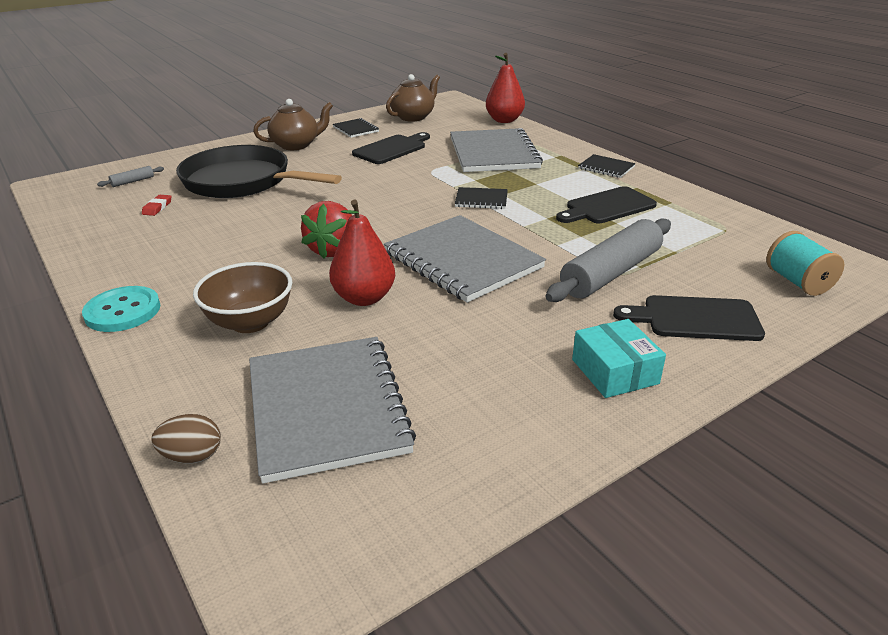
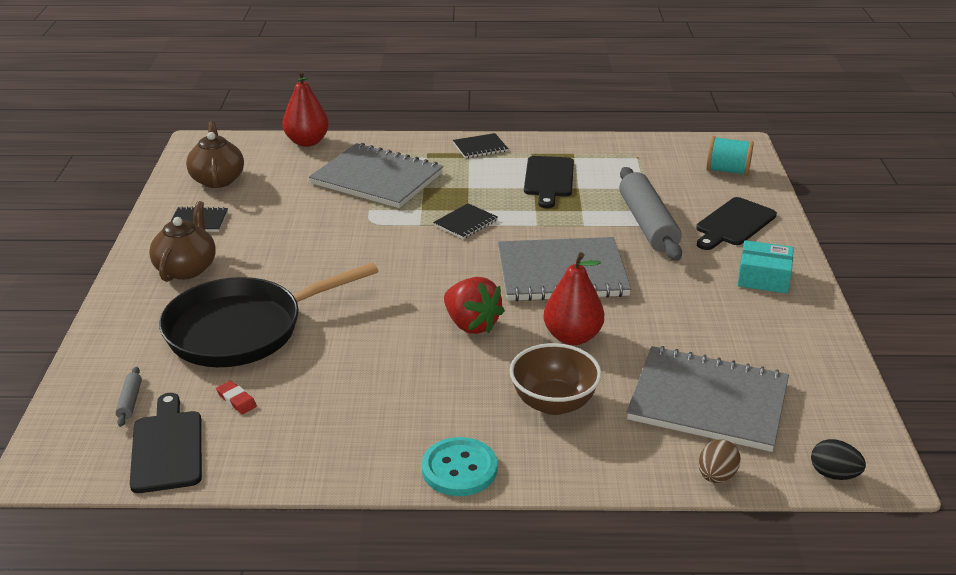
camera: 55 degrees left, 0 degrees up
black cutting board [352,132,430,164] -> black cutting board moved to [130,393,202,493]
none -> black egg [811,439,866,480]

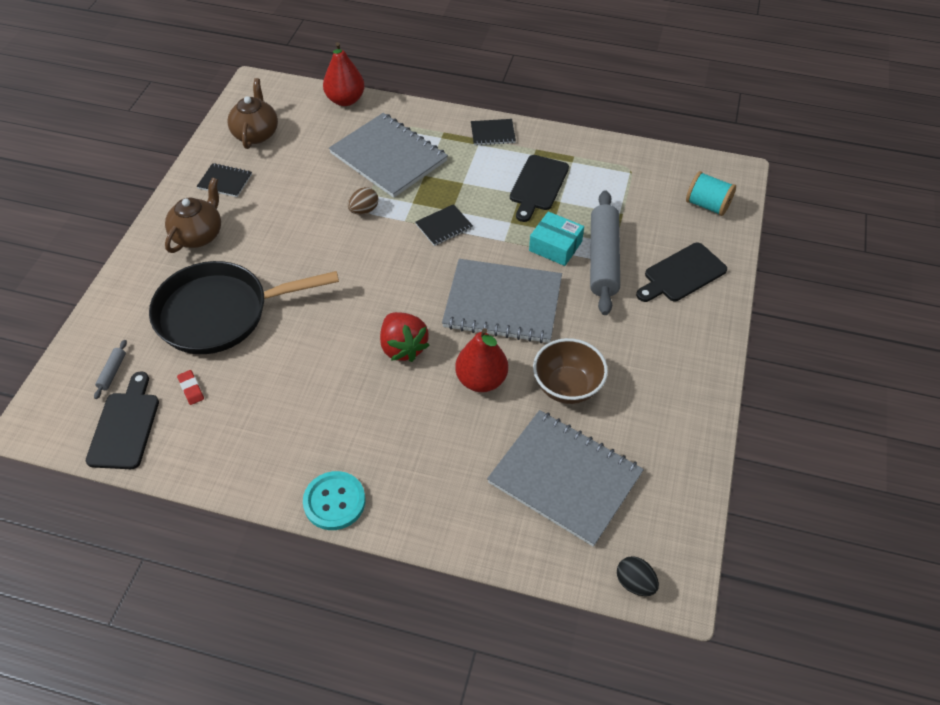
camera: 15 degrees right, 20 degrees up
brown bowl [510,343,602,415] -> brown bowl moved to [533,338,608,404]
brown egg [699,439,741,483] -> brown egg moved to [348,187,378,215]
turquoise box [738,240,794,294] -> turquoise box moved to [529,212,584,266]

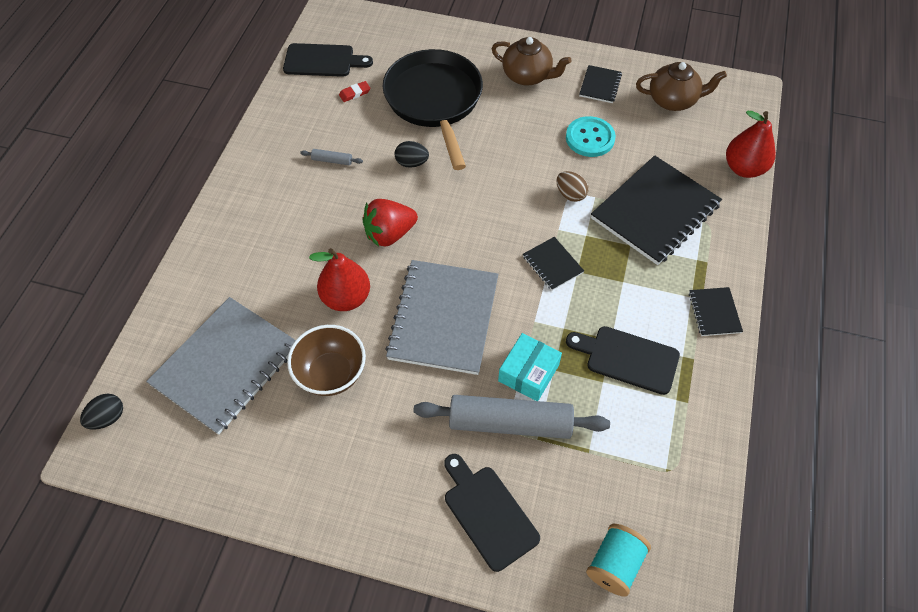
camera: 90 degrees right, 5 degrees up
grey rolling pin [94,340,127,399] -> grey rolling pin moved to [300,149,363,165]
turquoise button [303,471,366,530] -> turquoise button moved to [566,116,616,157]
grey notebook [329,113,448,198] -> black notebook [591,155,722,265]
none -> black egg [395,141,429,168]

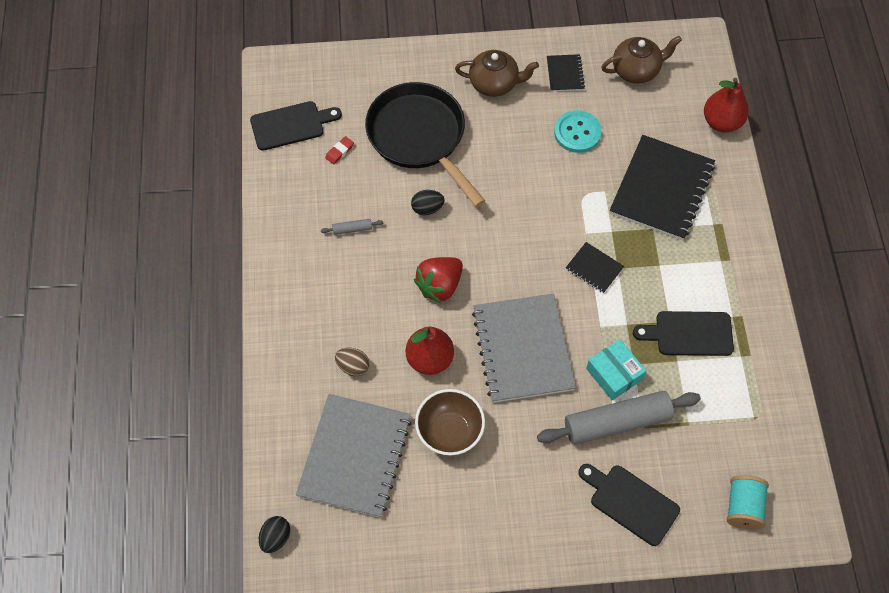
camera: 20 degrees left, 5 degrees up
turquoise box [498,333,562,401] -> turquoise box turned 45 degrees counterclockwise [586,339,646,400]
brown egg [556,171,589,202] -> brown egg moved to [335,348,369,376]
black notebook [689,287,743,336] -> none

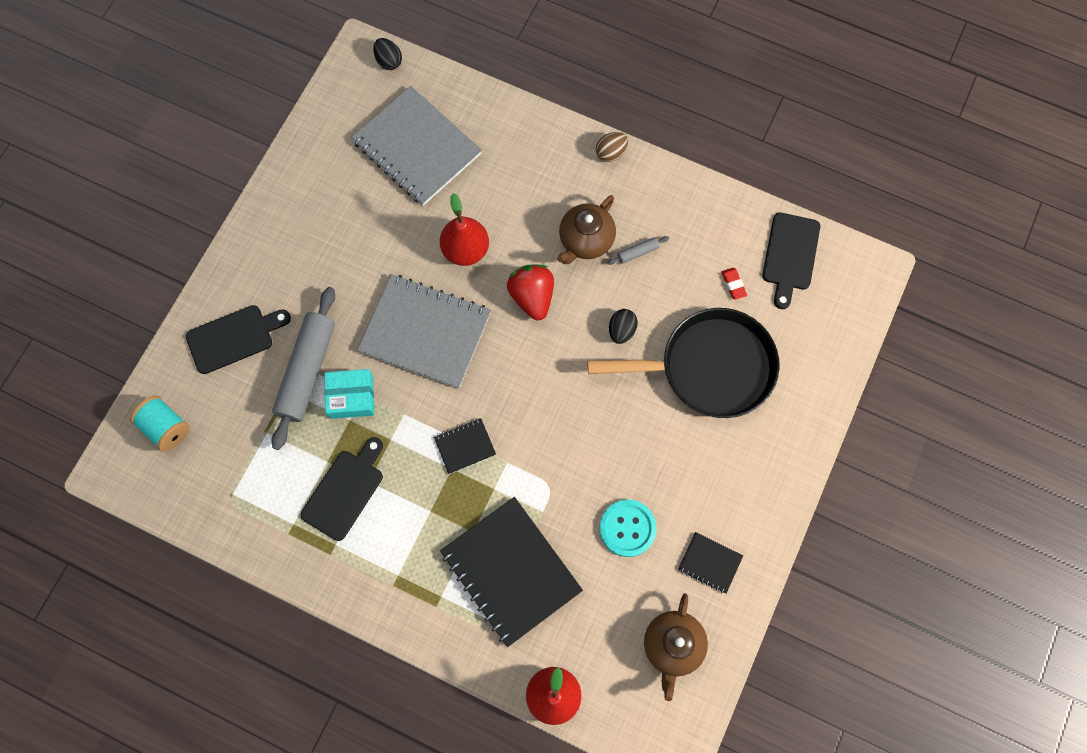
camera: 120 degrees right, 10 degrees up
grey rolling pin [321,219,383,235] -> grey rolling pin turned 45 degrees clockwise [607,236,669,265]
brown egg [335,348,369,376] -> brown egg moved to [596,132,628,162]
brown bowl [415,389,485,455] -> none
brown teapot [455,50,539,97] -> brown teapot moved to [557,195,616,264]

